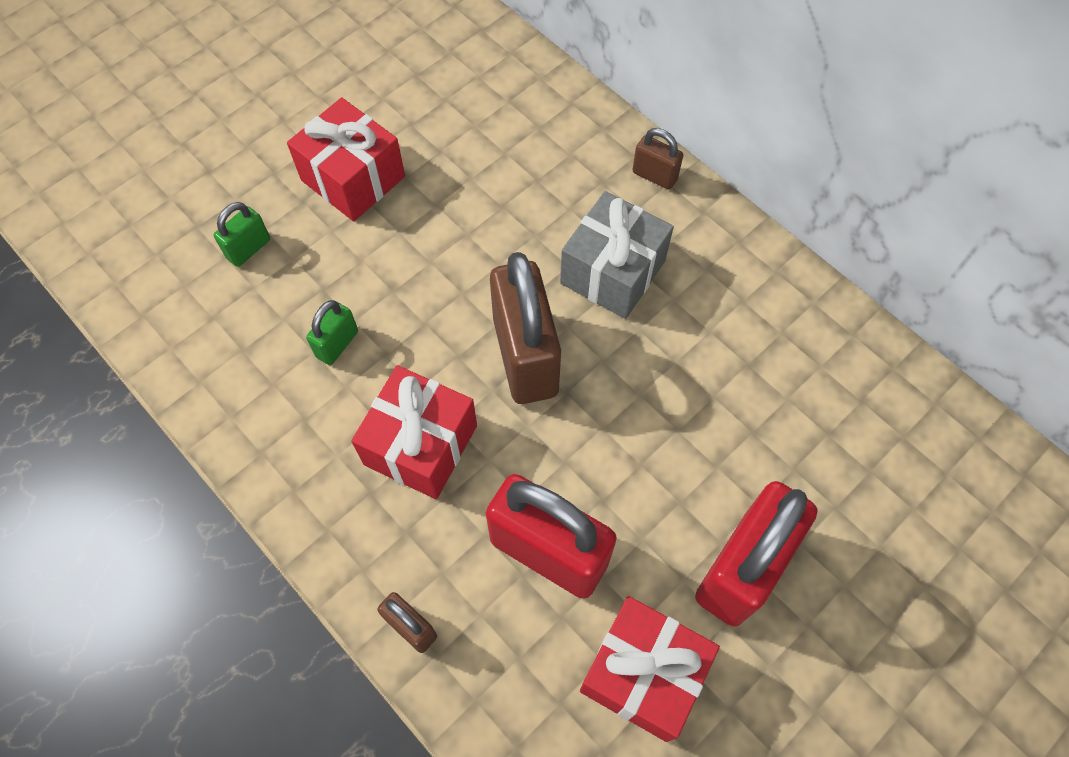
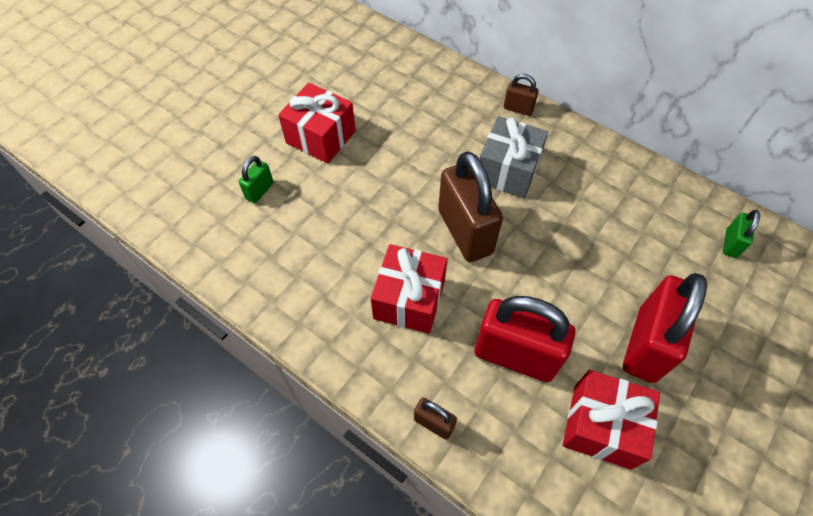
camera: 10 degrees left, 5 degrees down
green padlock [306,300,358,365] -> green padlock moved to [723,210,760,258]

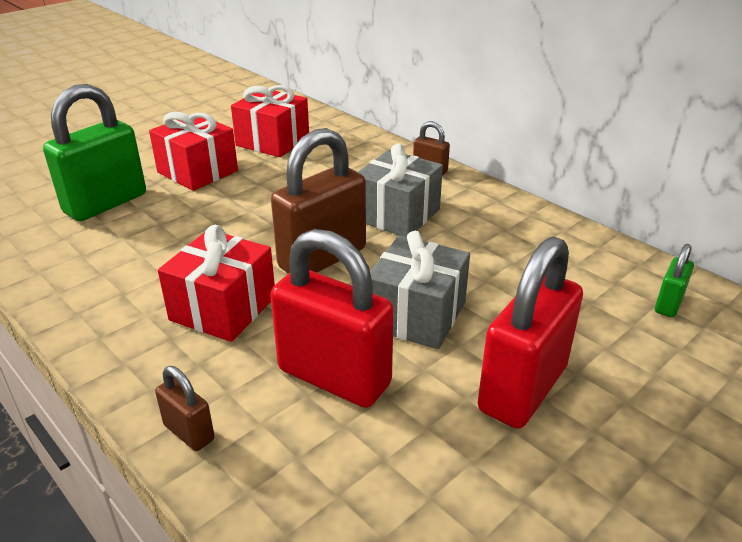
camera: 10 degrees right, 25 degrees down
green padlock [238,156,274,203] -> green padlock [43,84,146,221], size x2.16
brown padlock [438,151,503,262] -> brown padlock turned 60 degrees clockwise [271,128,366,274]
red gift [563,370,660,470] -> red gift moved to [231,85,309,157]
none -> grey gift [370,231,470,349]

